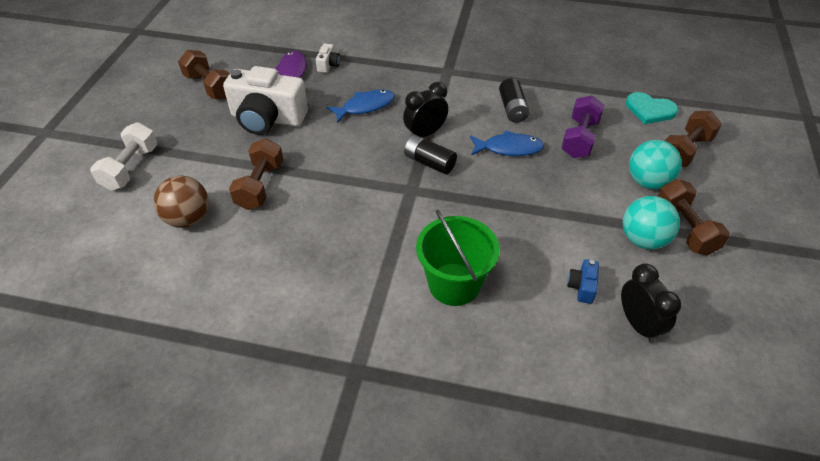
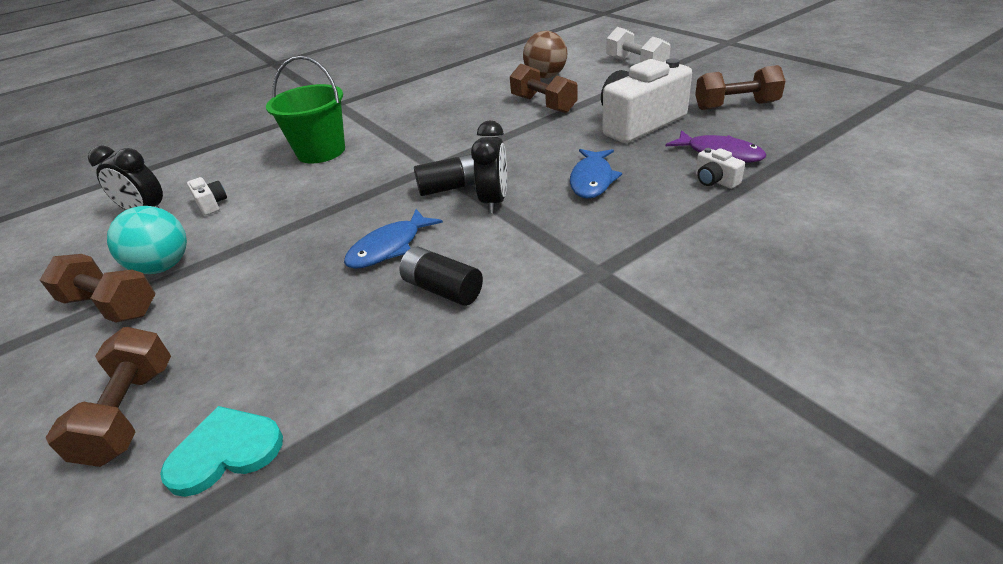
camera: 135 degrees right, 10 degrees down
purple dumbbell [561,95,605,158] -> none
blue camera [567,259,599,304] -> white camera [187,177,227,215]
turquoise ball [629,140,682,189] -> none

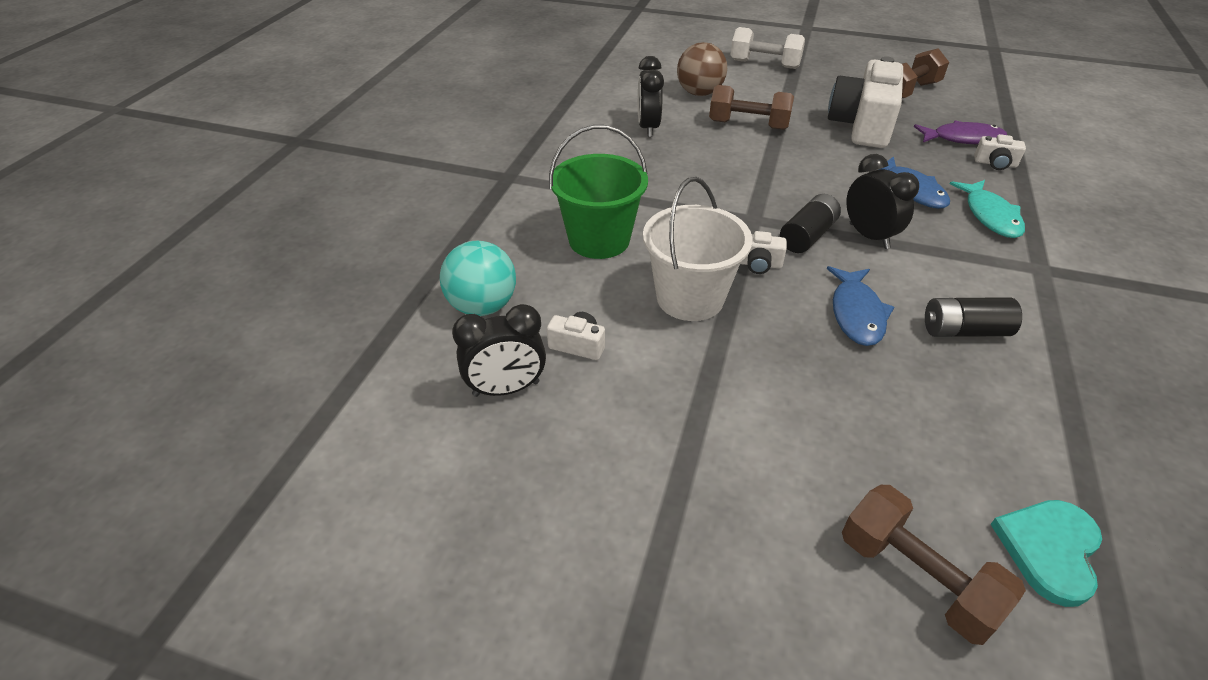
camera: 40 degrees left, 5 degrees up
brown dumbbell [40,254,156,323] -> none
turquoise ball [107,206,187,274] -> turquoise ball moved to [440,241,516,316]
none -> black clock [638,56,664,137]
none -> white bucket [643,177,753,321]
none -> white camera [740,231,787,274]
none -> turquoise fish [950,180,1025,238]

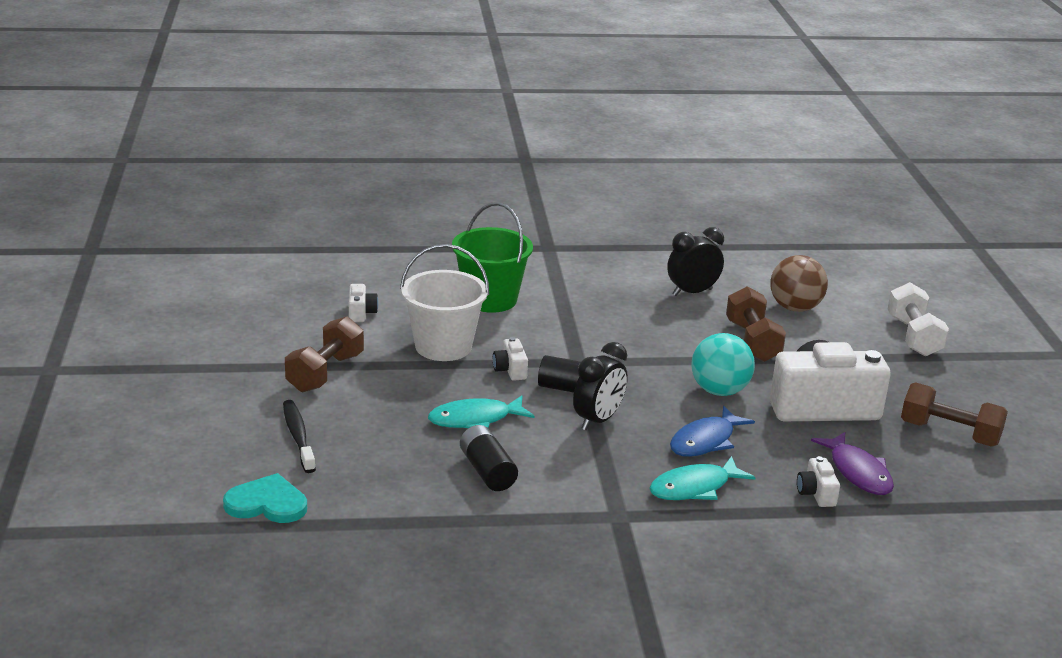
camera: 65 degrees right, 15 degrees down
turquoise ball [440,241,516,316] -> turquoise ball moved to [691,333,755,396]
black clock [452,304,546,397] -> none
blue fish [827,266,894,346] -> turquoise fish [428,395,534,428]
brown dumbbell [842,485,1026,645] -> brown dumbbell moved to [285,316,364,392]
none -> black toothbrush [283,400,316,473]

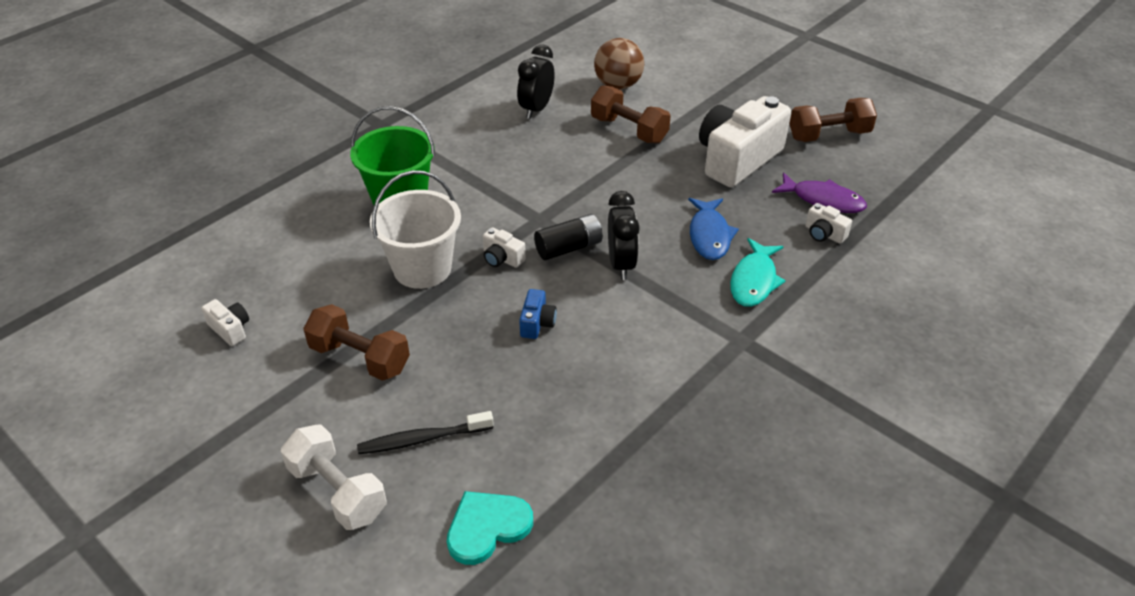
camera: 40 degrees left, 15 degrees up
black toothbrush [283,400,316,473] -> black toothbrush turned 45 degrees counterclockwise [357,411,494,454]
brown dumbbell [285,316,364,392] -> brown dumbbell turned 45 degrees counterclockwise [303,304,410,381]
white camera [349,284,378,322] -> white camera moved to [202,299,249,346]
turquoise fish [428,395,534,428] -> blue camera [519,289,557,339]
black battery [460,425,518,491] -> none
turquoise ball [691,333,755,396] -> none
white dumbbell [888,282,949,356] -> white dumbbell moved to [281,424,386,530]

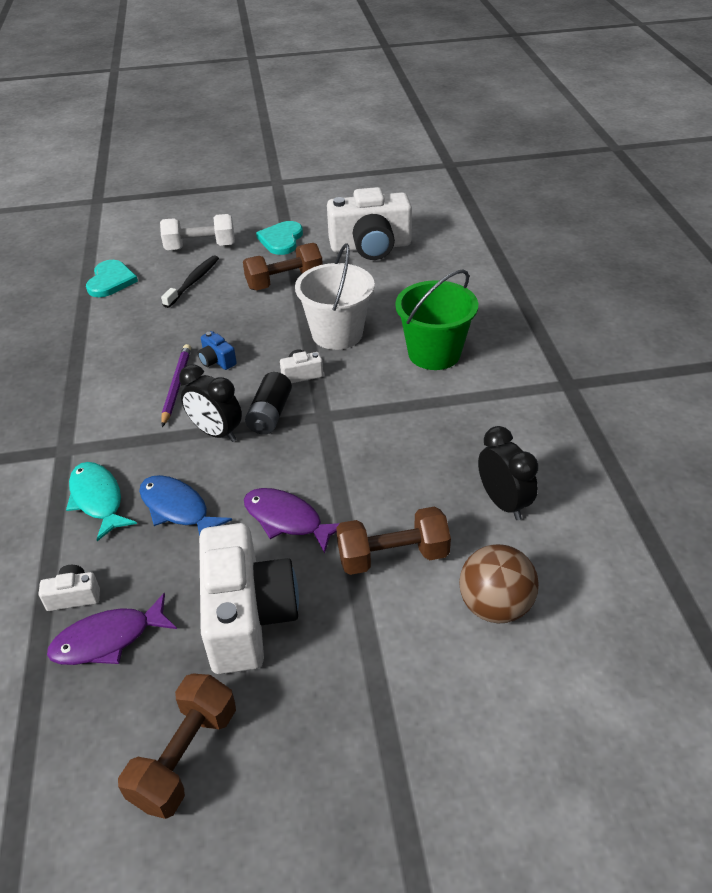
camera: 130 degrees right, 0 degrees up
white camera [202,299,249,346] -> white camera [327,187,412,260], size x2.40
none -> purple pencil [161,344,191,427]
none -> purple fish [244,488,340,553]
none -> turquoise heart [256,221,303,255]

